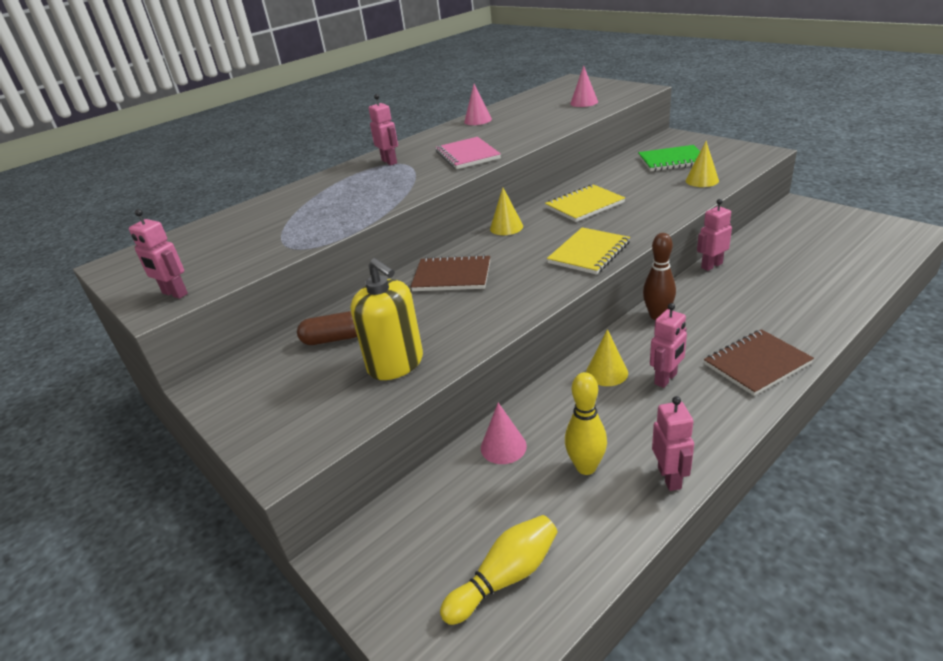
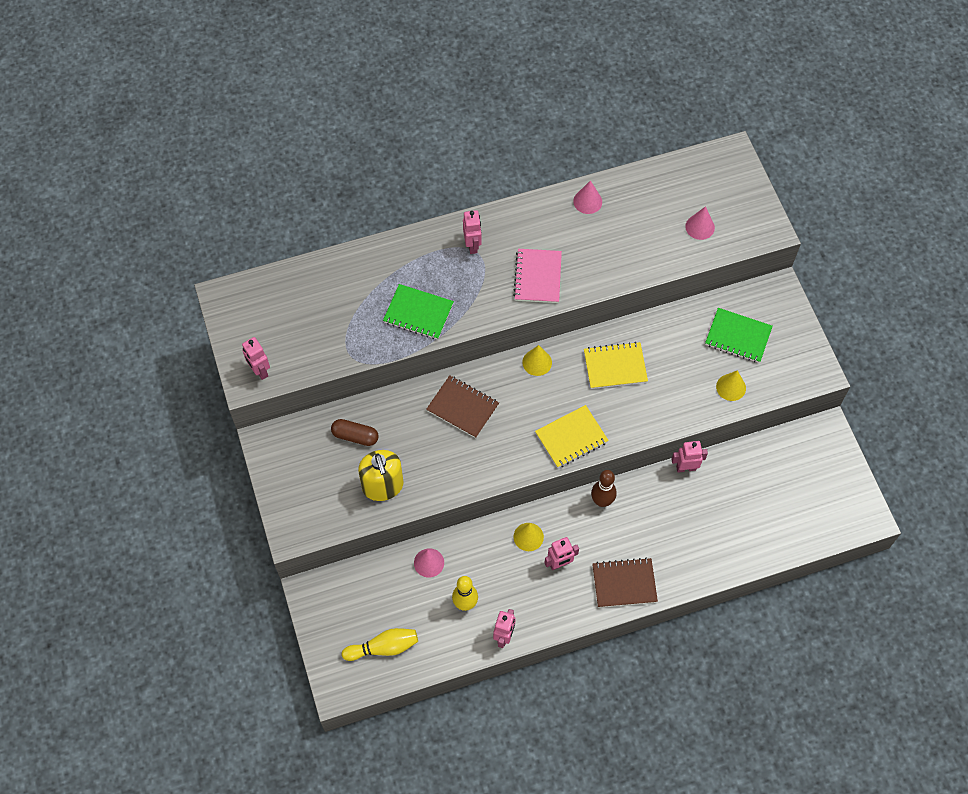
camera: 20 degrees right, 30 degrees up
none -> green notebook [383,284,454,340]

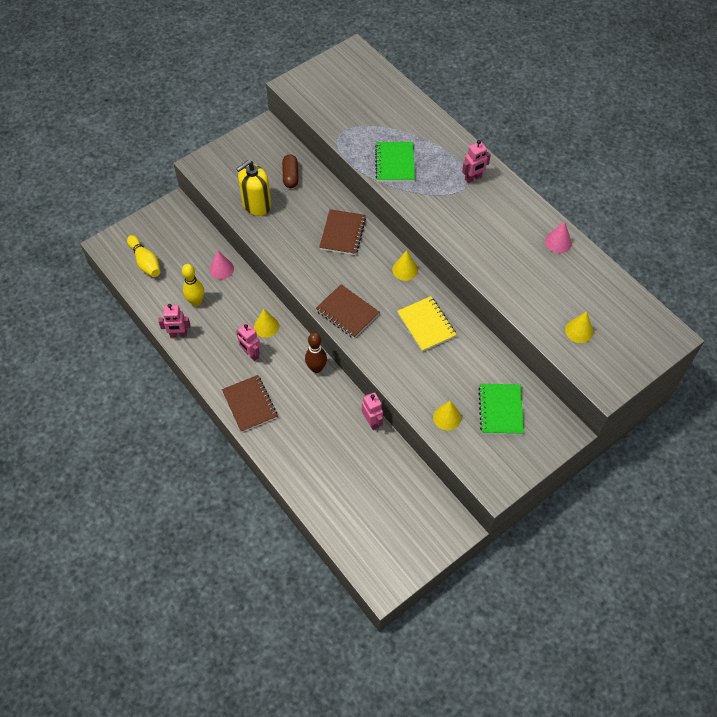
camera: 70 degrees right, 5 degrees down
pink robot [242,337,270,380] -> none
pink notebook [513,249,562,303] -> none
yellow notebook [535,405,609,468] -> brown notebook [315,284,379,338]
pink cone [685,206,715,240] -> yellow cone [565,311,593,343]

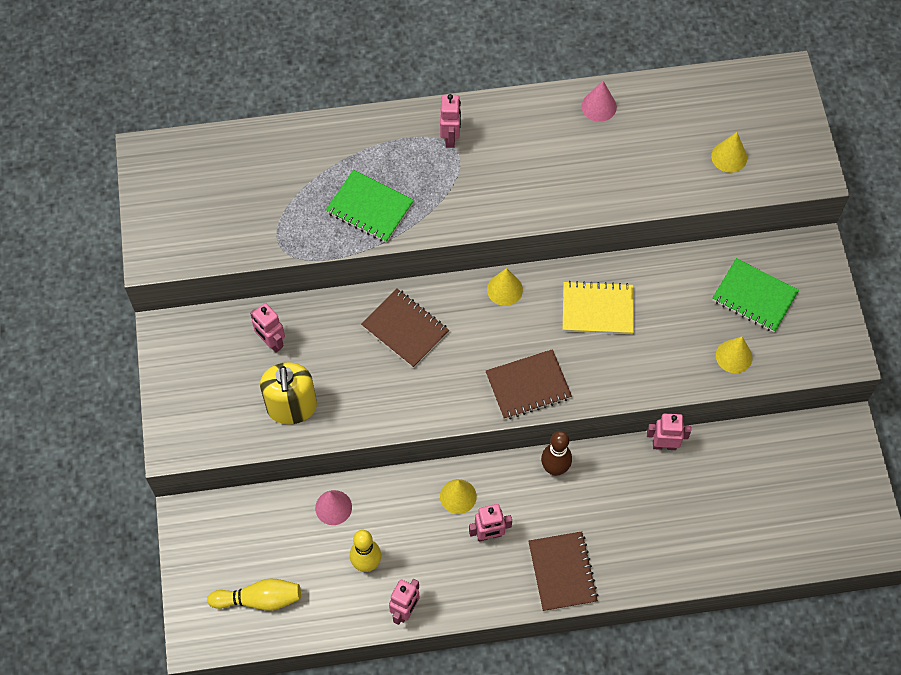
camera: 60 degrees left, 5 degrees up
brown notebook [222,375,277,433] -> brown notebook turned 75 degrees clockwise [528,531,598,612]
brown capsule [282,154,299,188] -> pink robot [250,303,285,353]

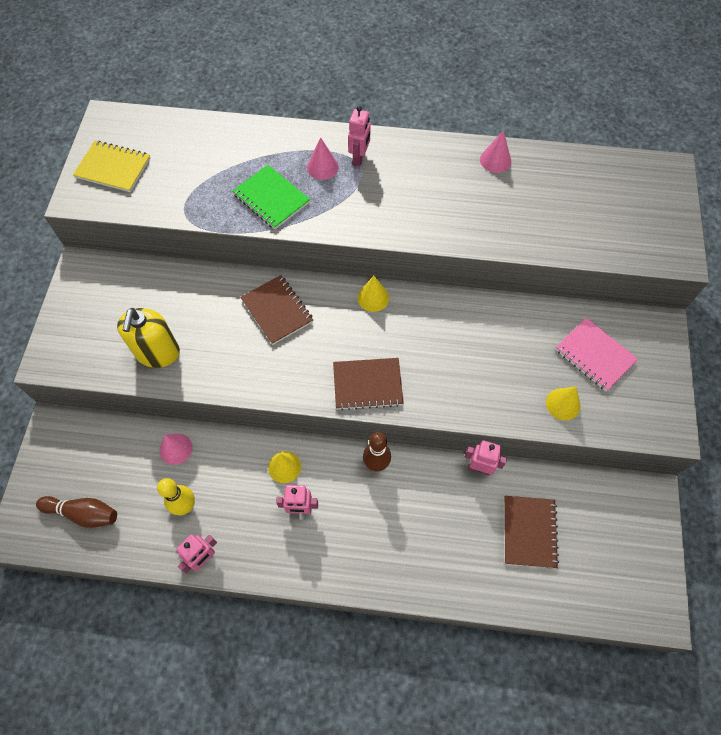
camera: 15 degrees right, 0 degrees up
yellow bowling pin [207,578,301,611] -> brown bowling pin [36,496,117,528]
pink robot [250,303,285,353] -> none
brown notebook [528,531,598,612] -> brown notebook moved to [504,496,559,568]
yellow notebook [563,281,634,334] -> yellow notebook moved to [73,141,151,192]
yellow cone [711,132,747,173] -> none
green notebook [712,258,799,332] -> pink notebook [555,318,638,391]
none -> pink cone [307,137,339,180]

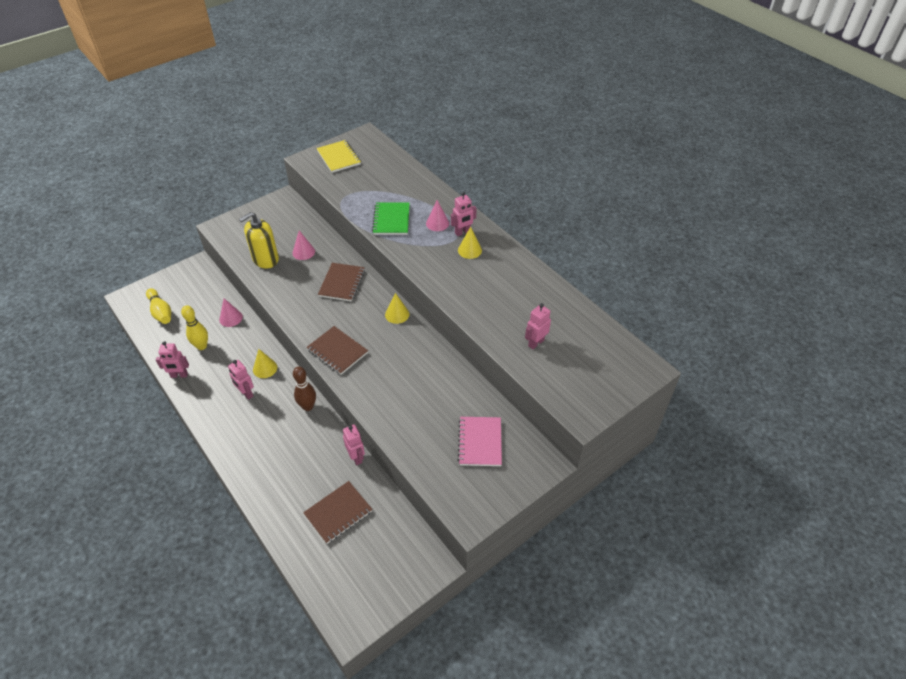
camera: 45 degrees right, 15 degrees down
brown bowling pin [36,496,117,528] -> yellow bowling pin [146,288,171,324]
pink cone [480,130,511,173] -> pink cone moved to [292,230,315,260]
yellow cone [546,387,581,421] -> yellow cone moved to [458,227,482,259]
none -> pink robot [525,303,551,349]

